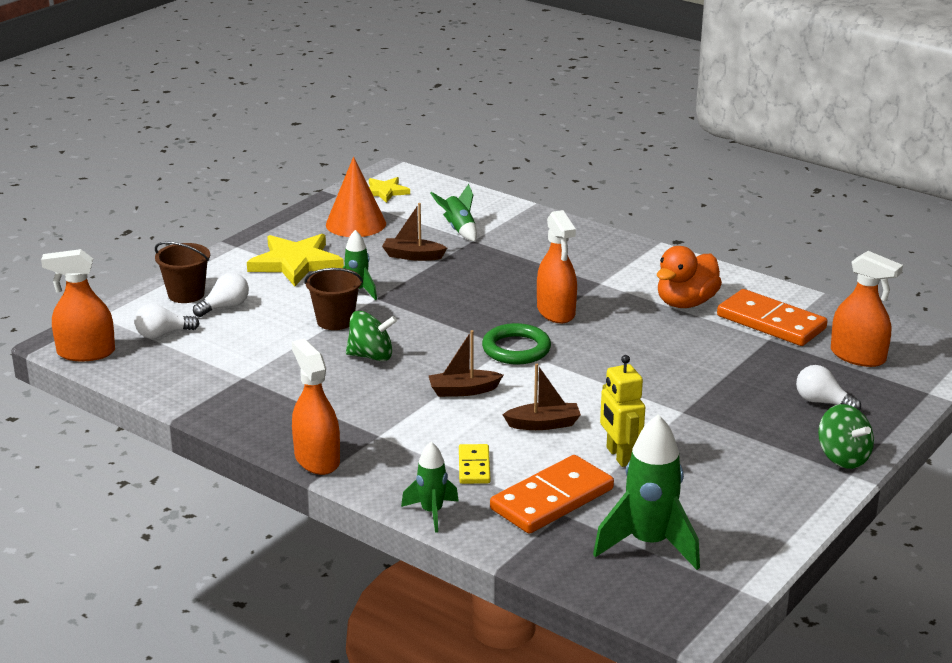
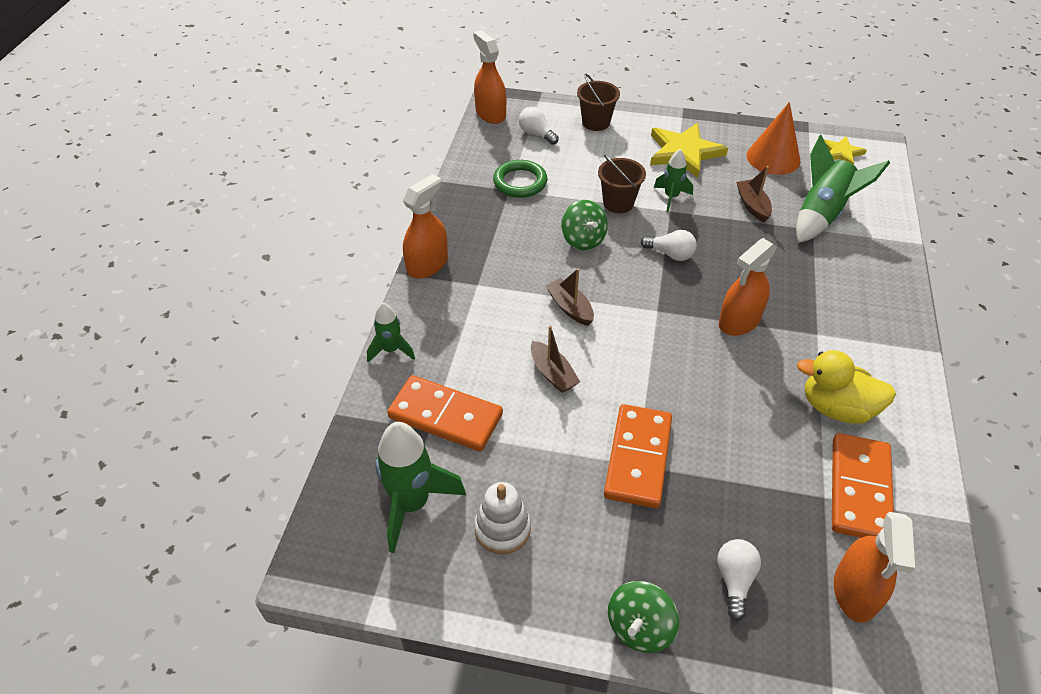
camera: 65 degrees right, 20 degrees up
white light bulb [193,273,249,317] -> white light bulb moved to [641,230,697,261]
green rocket [430,184,477,242] -> green rocket [796,135,890,243], size x1.76
yellow domino [459,444,490,484] -> none
green ring [482,323,551,364] -> green ring moved to [493,160,548,198]
yellow robot [600,355,645,467] -> none
orange duck [657,246,722,308] -> yellow duck [797,350,896,424]
none -> white stacking toy [474,482,531,554]
none -> orange domino [604,404,672,508]

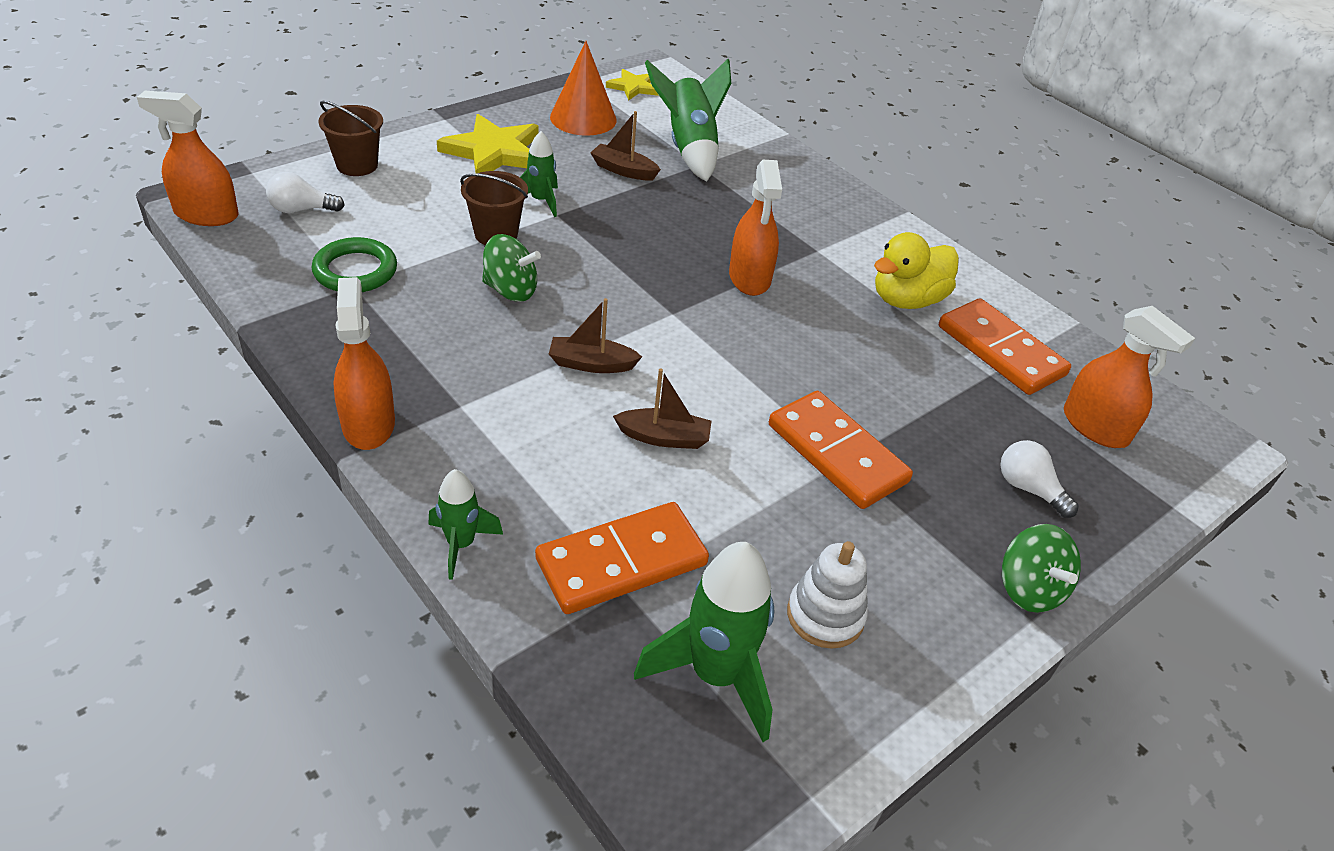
camera: 55 degrees left, 5 degrees down
white light bulb [641,230,697,261] -> none

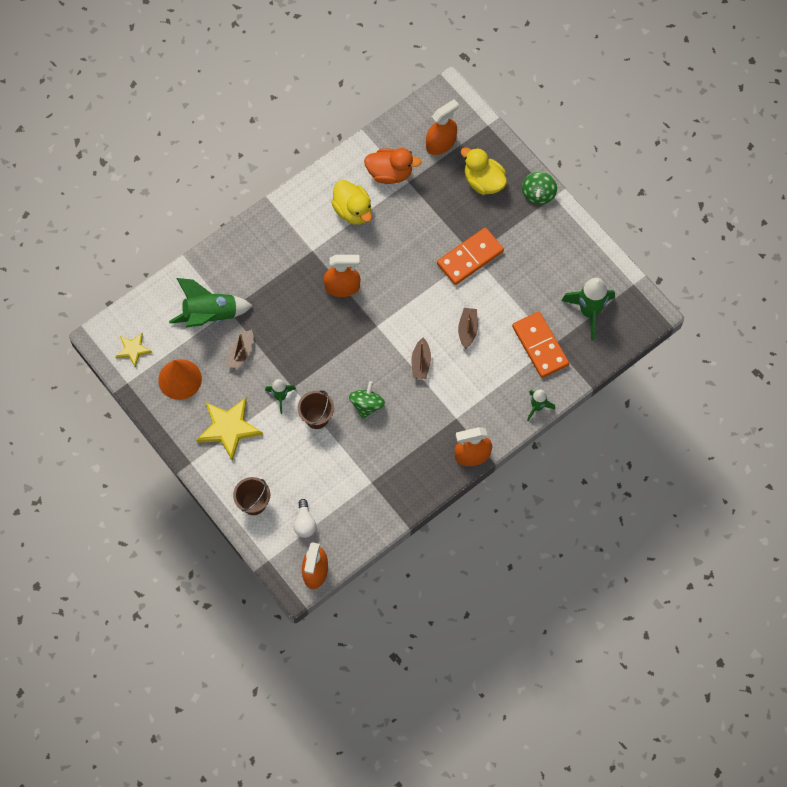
camera: 85 degrees left, 25 degrees up
green ring [312,237,397,292] -> none
white stacking toy [787,541,868,649] -> none
orange domino [939,298,1071,395] -> orange duck [364,148,421,184]
white light bulb [1000,440,1079,518] -> yellow duck [461,147,507,195]
green spinning top [1002,524,1081,613] -> green spinning top turned 120 degrees clockwise [522,172,557,205]

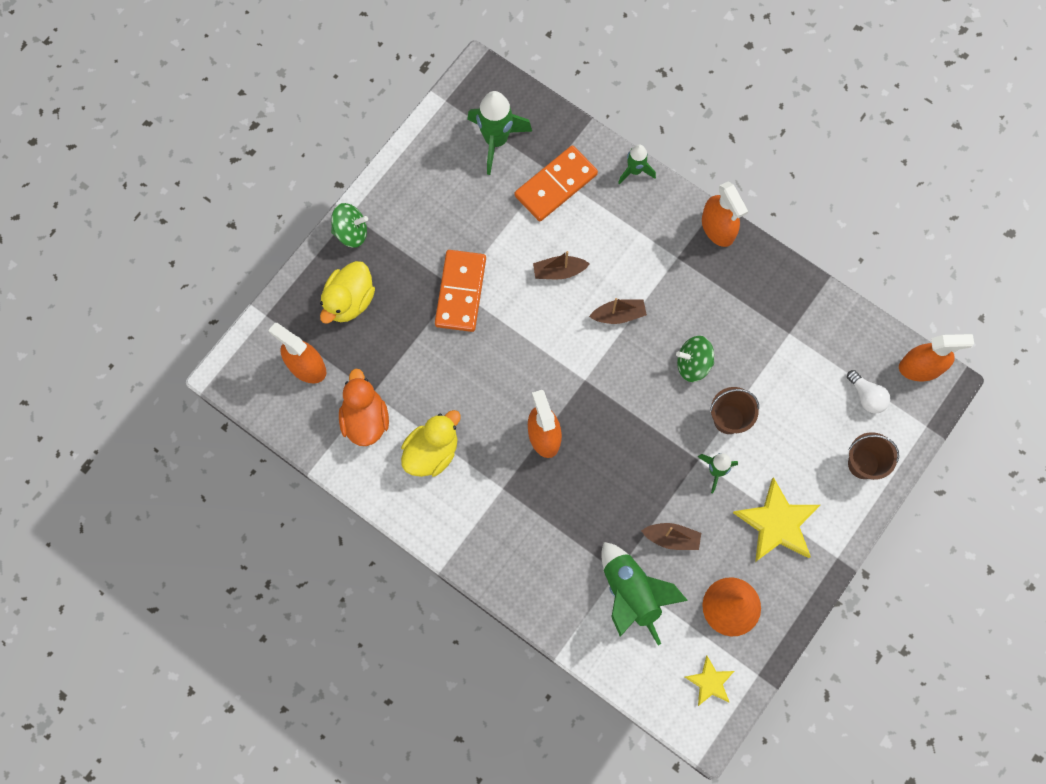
camera: 105 degrees left, 5 degrees up
white light bulb [293,499,316,538] -> white light bulb turned 75 degrees clockwise [847,370,890,413]
orange domino [437,228,504,285] -> orange domino turned 60 degrees clockwise [435,250,486,332]

